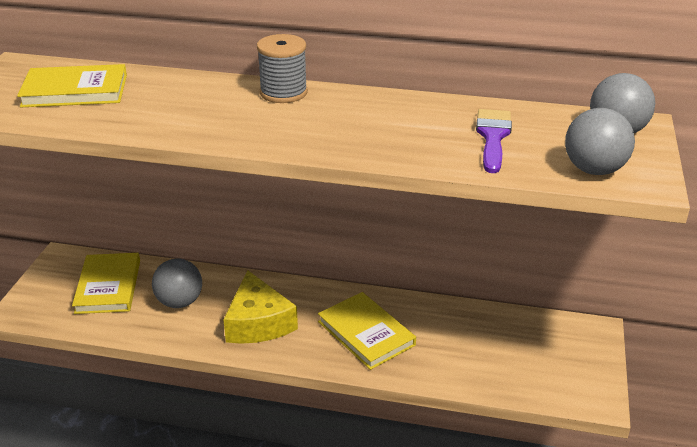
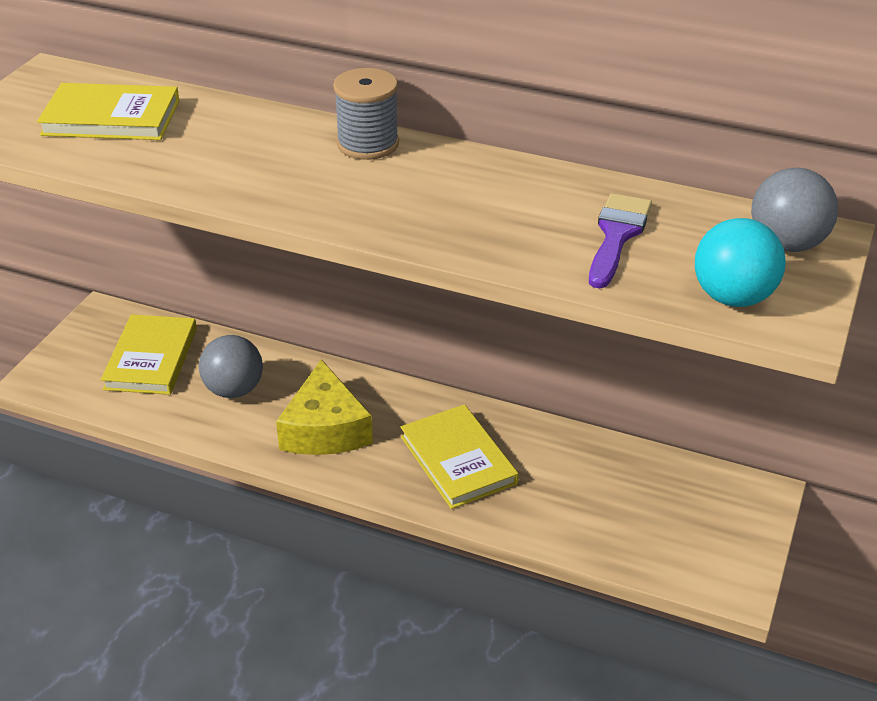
camera: 10 degrees right, 5 degrees up
grey ball [565,108,635,175] -> turquoise ball [695,218,786,307]

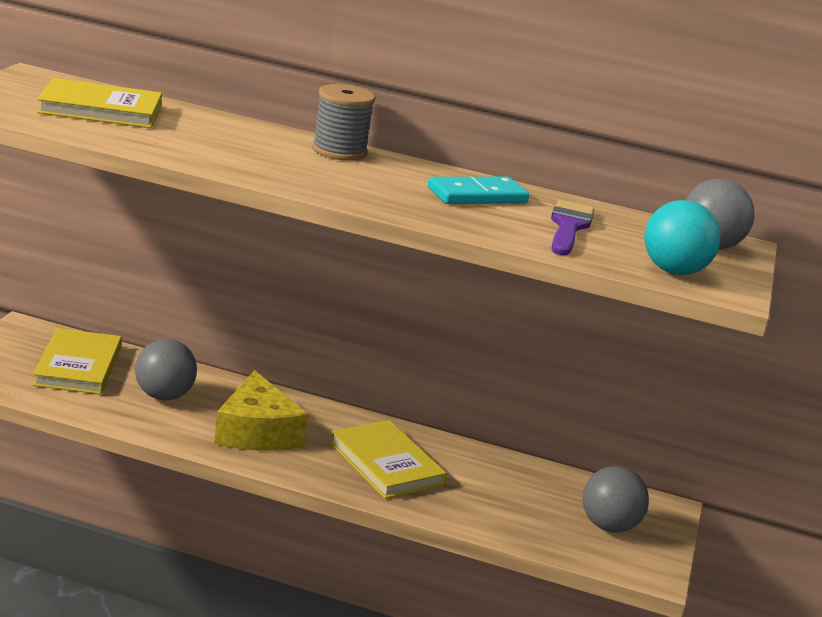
camera: 10 degrees left, 15 degrees down
none -> turquoise domino [428,177,529,204]
none -> grey ball [583,466,649,533]

